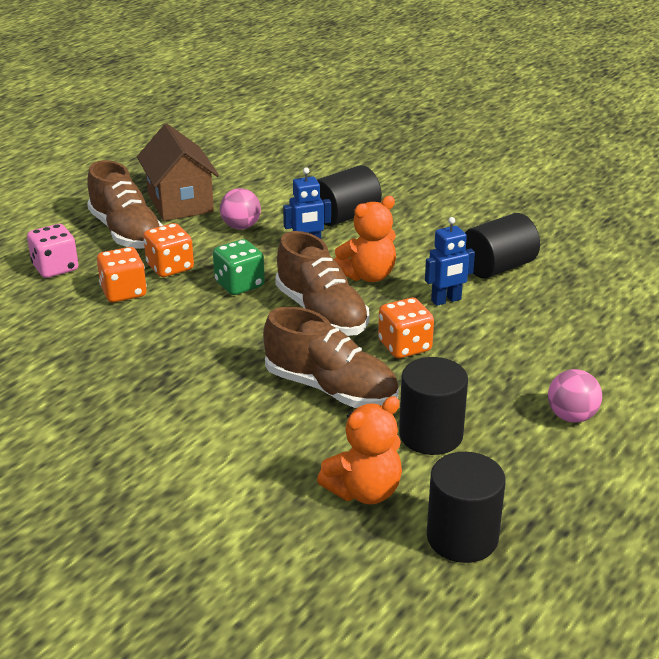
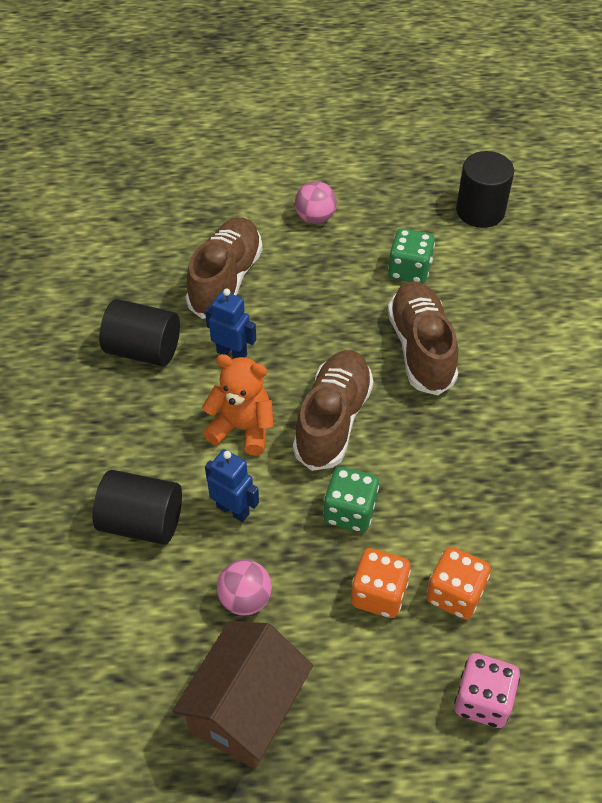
camera: 130 degrees left, 20 degrees up
brown shoe [87,160,164,249] -> brown shoe moved to [186,217,263,319]
orange teddy bear [317,396,402,504] -> none
orange dice [378,298,434,358] -> none
black cylinder [399,357,468,455] -> green dice [388,228,435,284]

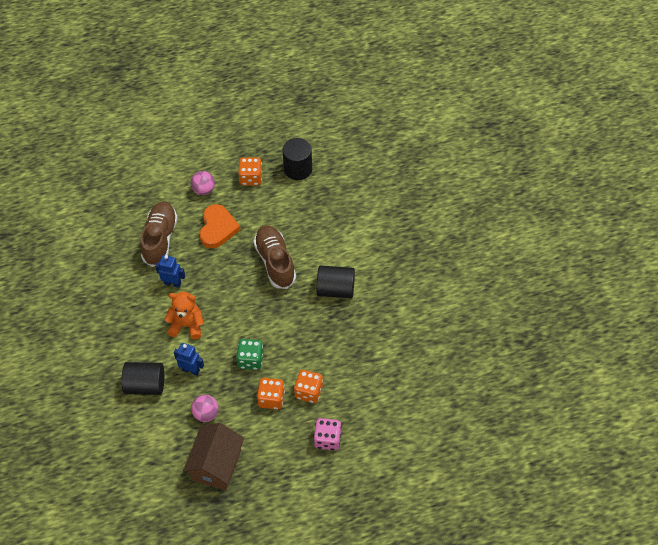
camera: 10 degrees left, 5 degrees up
black cylinder [99,299,180,366] -> black cylinder moved to [317,266,355,298]
brown shoe [293,350,373,471] -> none
green dice [388,228,435,284] -> none
none -> orange heart [200,204,240,248]
none -> orange dice [238,157,262,185]

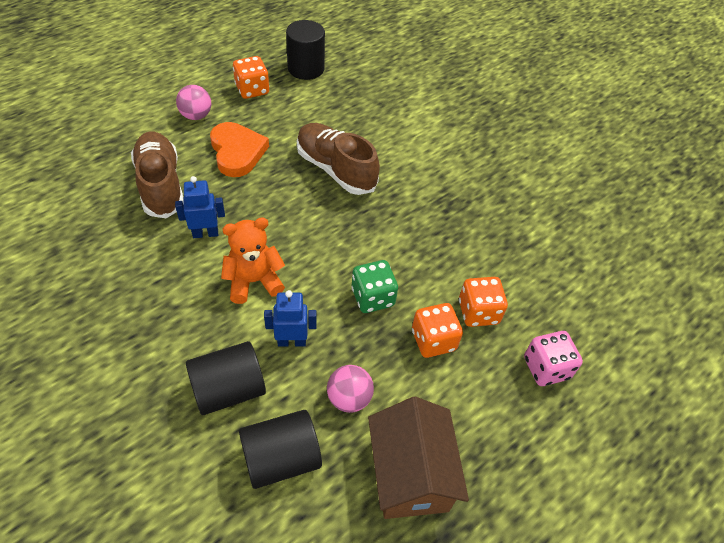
camera: 30 degrees left, 5 degrees down
black cylinder [317,266,355,298] -> black cylinder moved to [239,410,322,489]

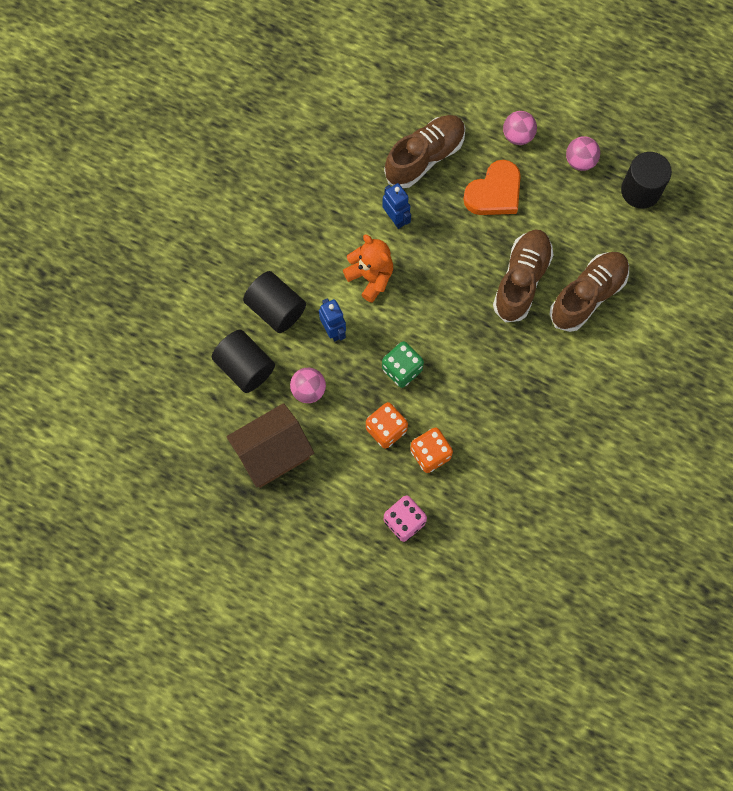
camera: 70 degrees right, 20 degrees up
orange dice [233,56,269,99] -> pink ball [566,136,600,171]
none -> brown shoe [549,252,629,332]

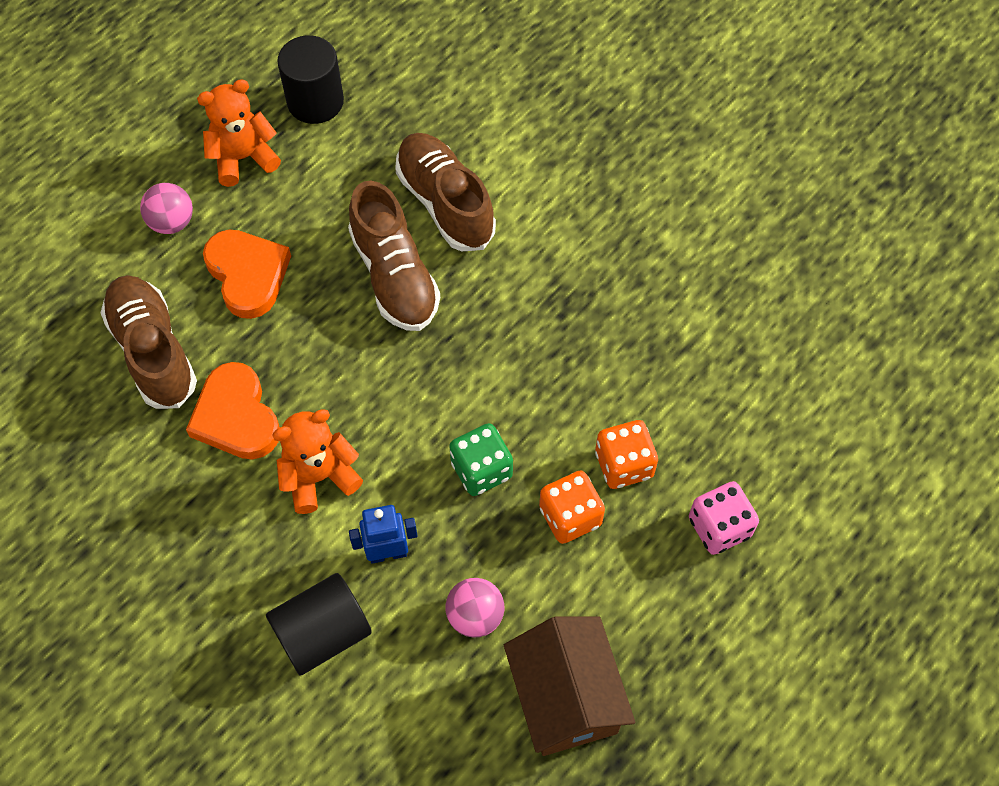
camera: 75 degrees left, 10 degrees down
black cylinder [212,330,275,393] -> none
blue robot [382,183,411,229] -> orange heart [186,362,279,460]
brown shoe [493,230,553,322] -> brown shoe turned 150 degrees counterclockwise [348,180,440,331]
pink ball [566,136,600,171] -> orange teddy bear [197,79,281,187]

